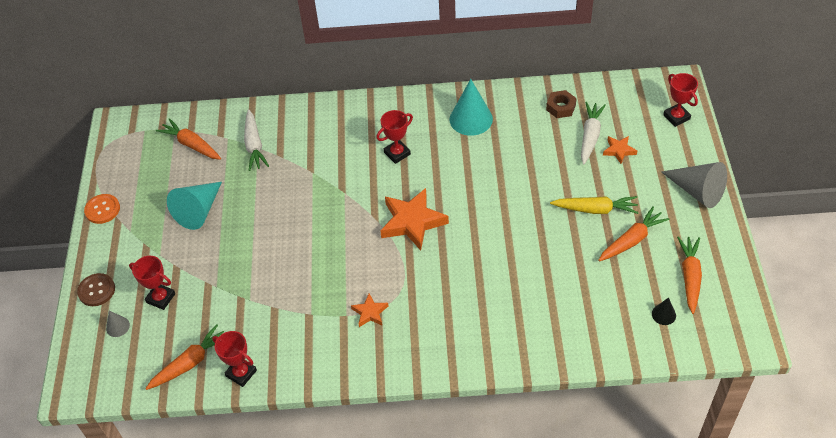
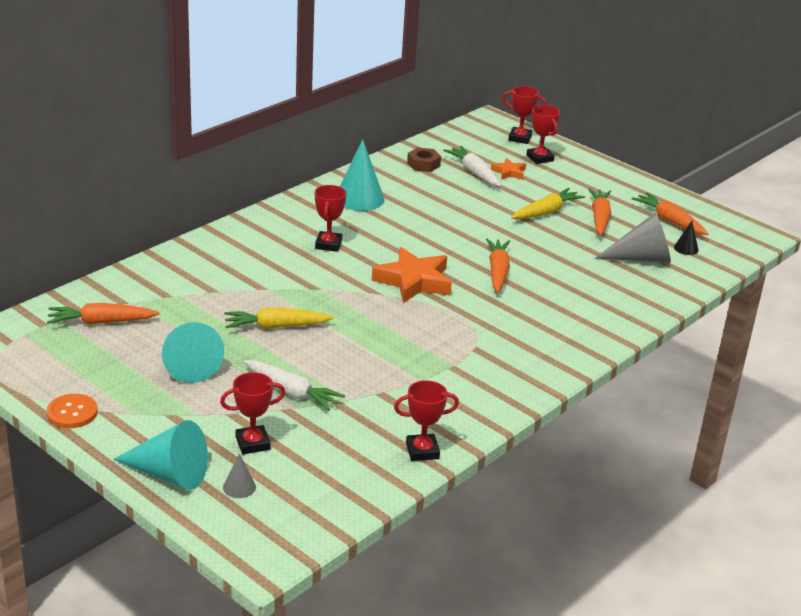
camera: 50 degrees left, 20 degrees down
brown button [77,273,115,306] -> turquoise cone [113,420,208,490]
orange carrot [145,324,224,390] -> orange carrot moved to [486,238,510,293]
white carrot [244,109,269,171] -> white carrot moved to [243,360,345,411]
orange star [351,294,388,327] -> none
grey cone [661,162,727,208] -> grey cone moved to [595,213,671,263]
none -> yellow carrot [224,307,334,329]
none -> red trophy [526,105,560,164]

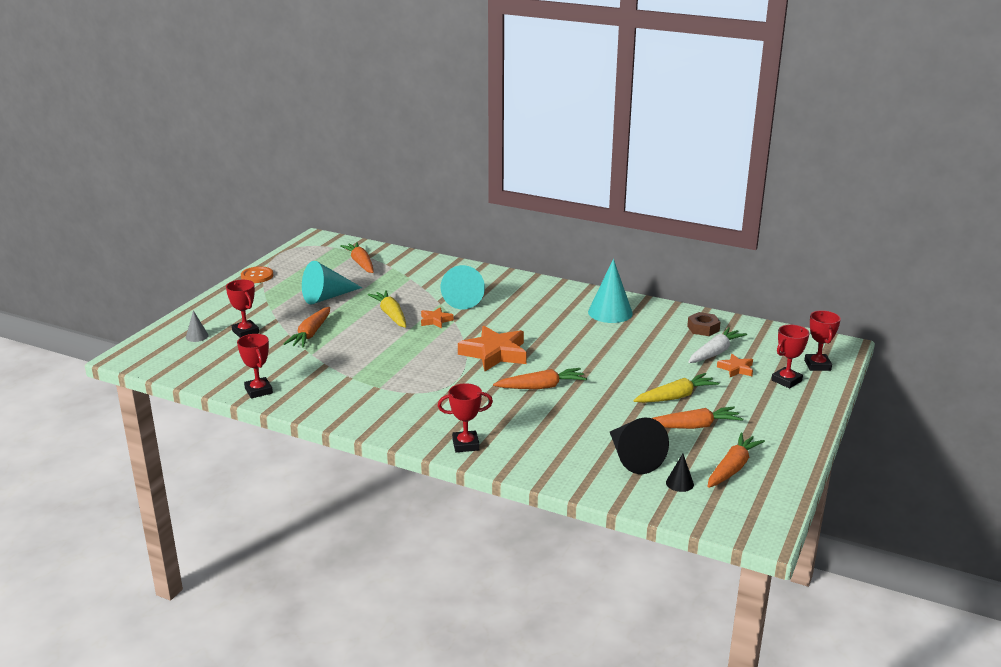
camera: 75 degrees right, 5 degrees down
turquoise cone [113,420,208,490] -> turquoise cone moved to [441,265,485,309]
white carrot [243,360,345,411] -> orange carrot [283,307,330,348]
red trophy [315,185,347,252] -> red trophy moved to [438,383,493,452]
yellow carrot [511,188,585,219] -> yellow carrot turned 60 degrees counterclockwise [633,373,719,403]
grey cone [595,213,671,263] -> black cone [610,418,669,474]
none -> orange star [421,307,454,329]

